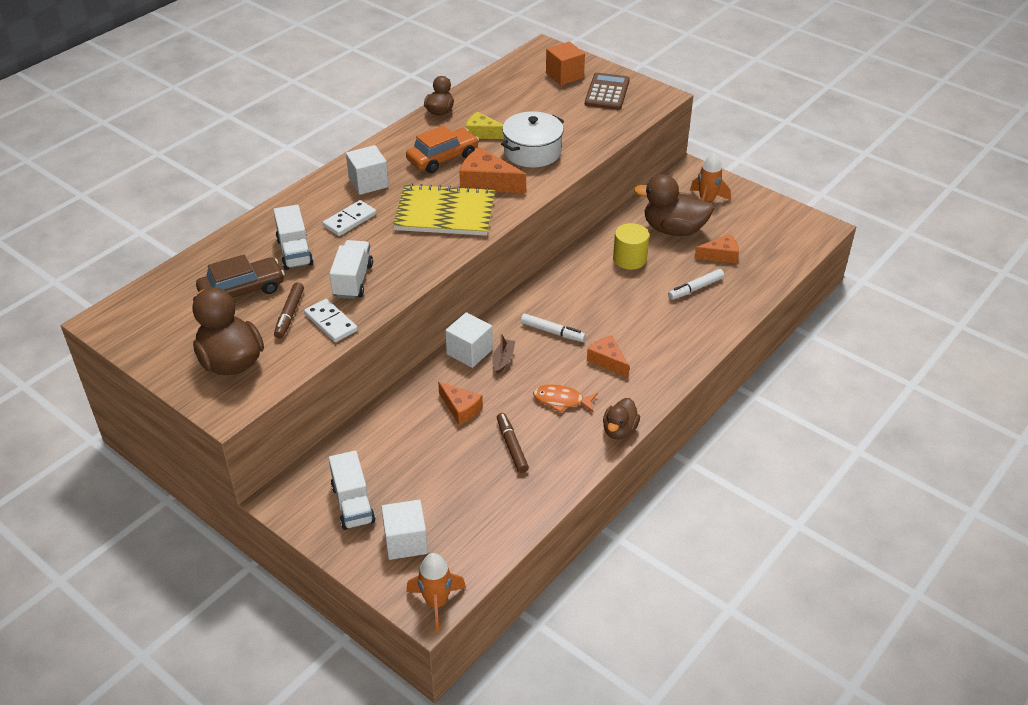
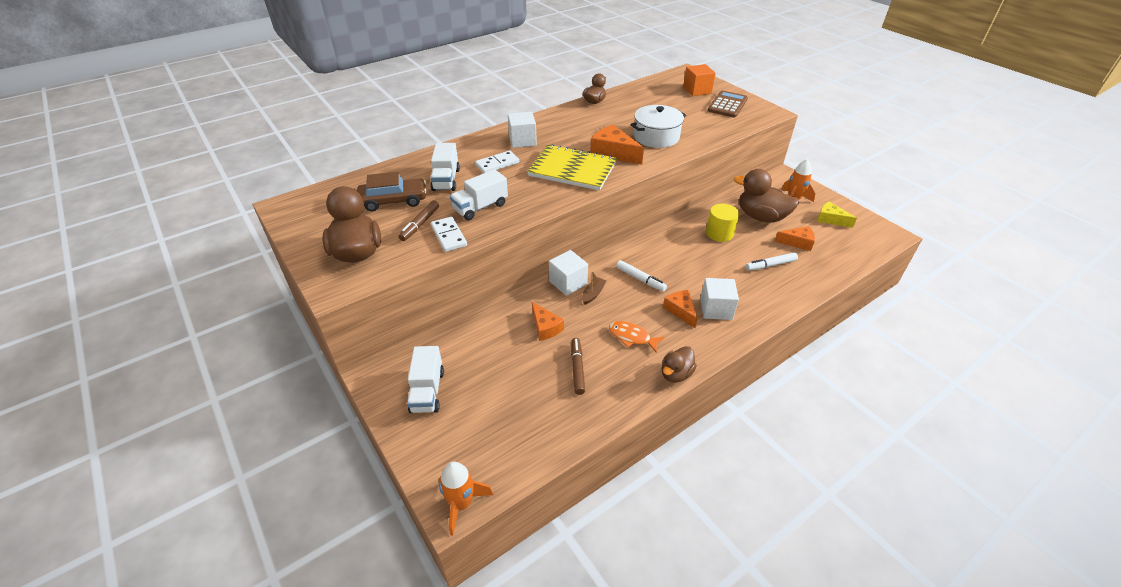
camera: 15 degrees right, 0 degrees up
white truck [329,240,373,299] -> white truck turned 150 degrees counterclockwise [450,169,508,220]
white cube [381,500,428,560] -> white cube moved to [700,278,739,320]
orange car [406,125,479,173] -> none
yellow cheese [466,111,504,139] -> yellow cheese moved to [817,201,857,228]

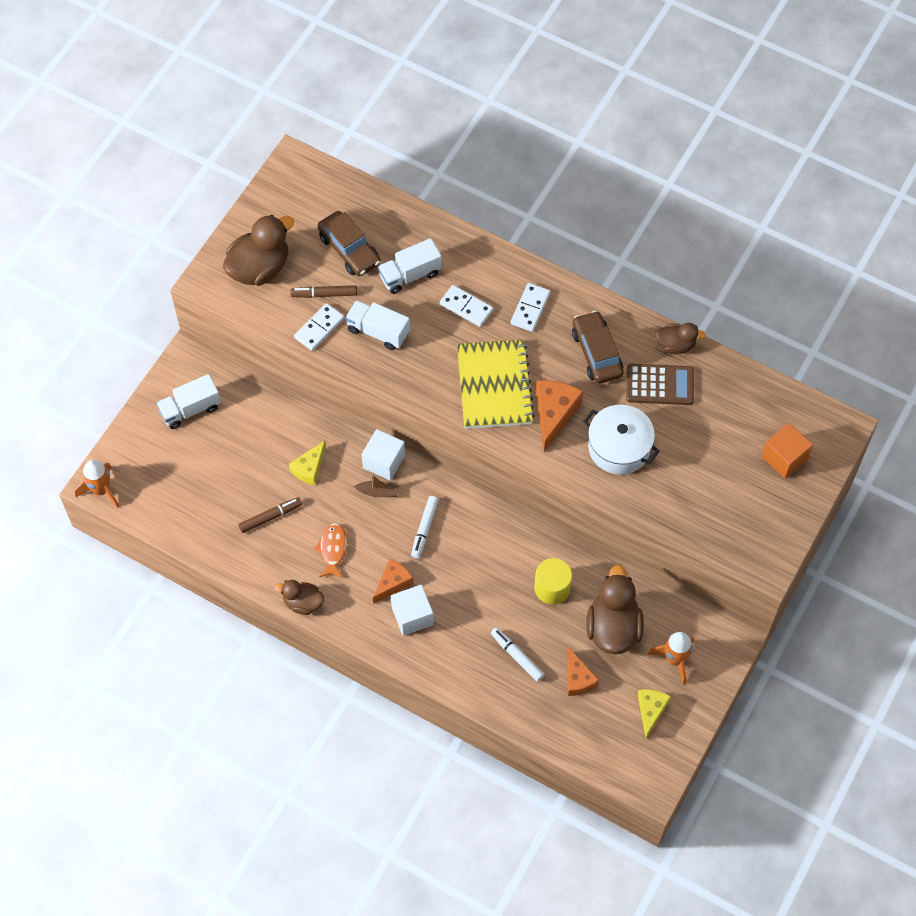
camera: 65 degrees right, 20 degrees up
white cube [508,112,537,148] -> white domino [511,283,550,332]
orange cheese [532,302,564,341] -> yellow cheese [289,441,326,485]
brown calculator [708,91,748,118] -> brown calculator moved to [626,364,694,405]
none -> brown car [572,311,623,384]

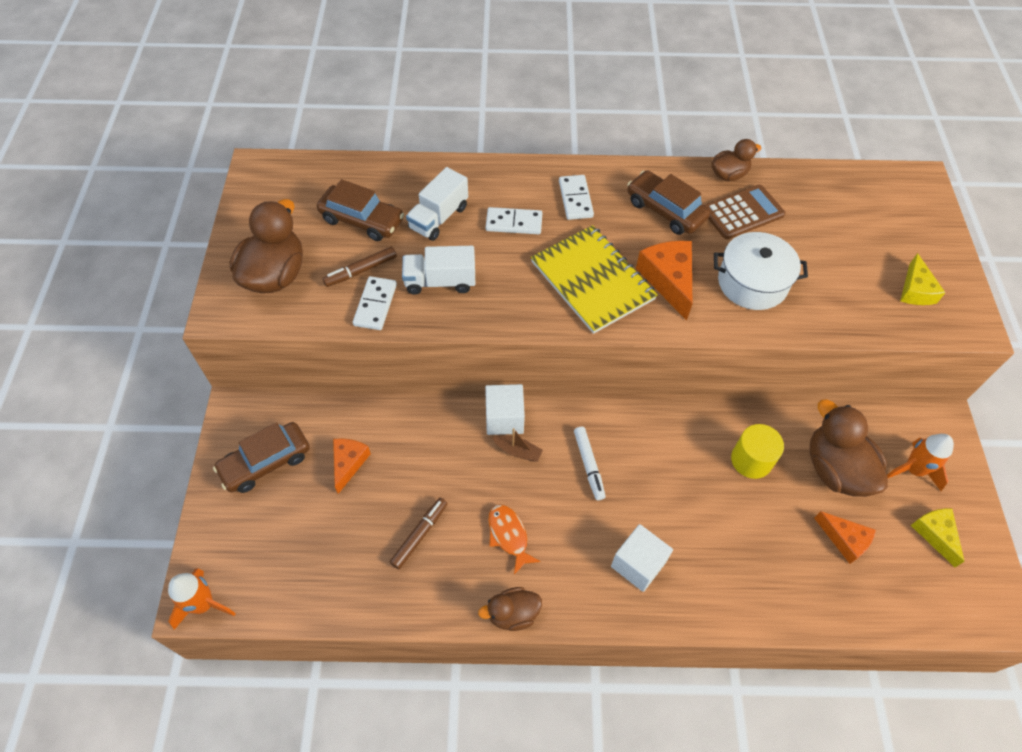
camera: 30 degrees left, 5 degrees down
white truck [156,374,221,429] -> brown car [213,422,310,493]
yellow cheese [289,441,326,485] -> yellow cheese moved to [900,253,946,305]
brown boat [354,475,399,497] -> brown boat turned 45 degrees clockwise [492,428,543,462]
orange cheese [373,559,413,604] -> orange cheese moved to [333,438,371,494]
white marker [491,627,544,682] -> none
orange cube [762,423,813,478] -> none

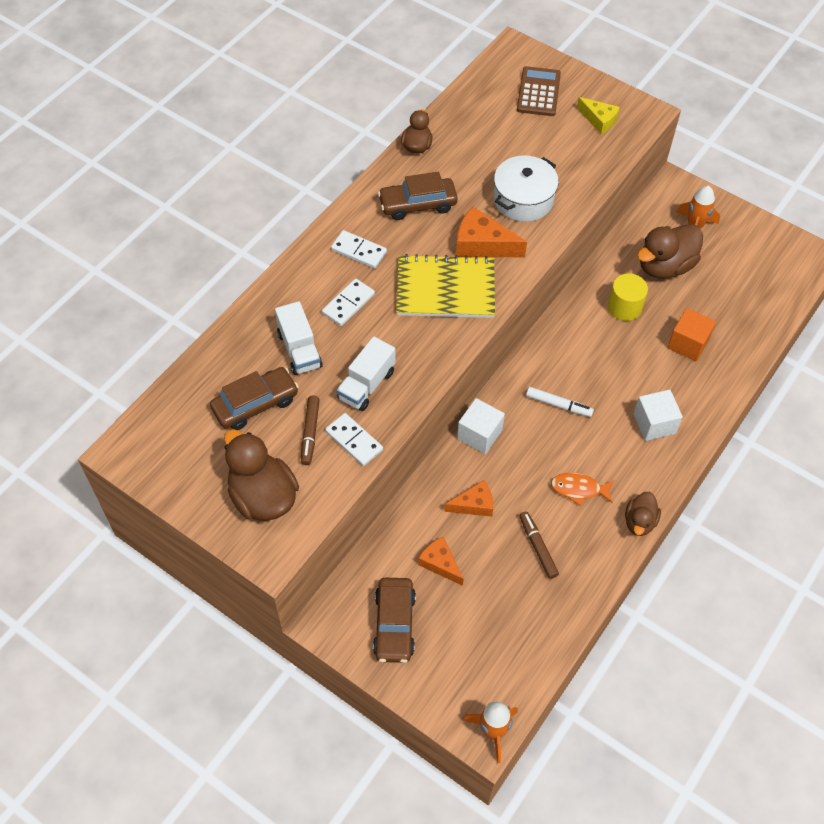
camera: 55 degrees left, 0 degrees up
brown boat [492,428,543,462] -> none
brown calculator [704,185,785,239] -> brown calculator moved to [517,66,561,116]
brown duck [810,399,888,497] -> brown duck turned 45 degrees counterclockwise [637,224,703,279]
orange cheese [814,511,876,564] -> orange cheese moved to [444,480,493,517]
yellow cheese [911,509,965,567] -> none
none -> orange cube [667,308,716,361]

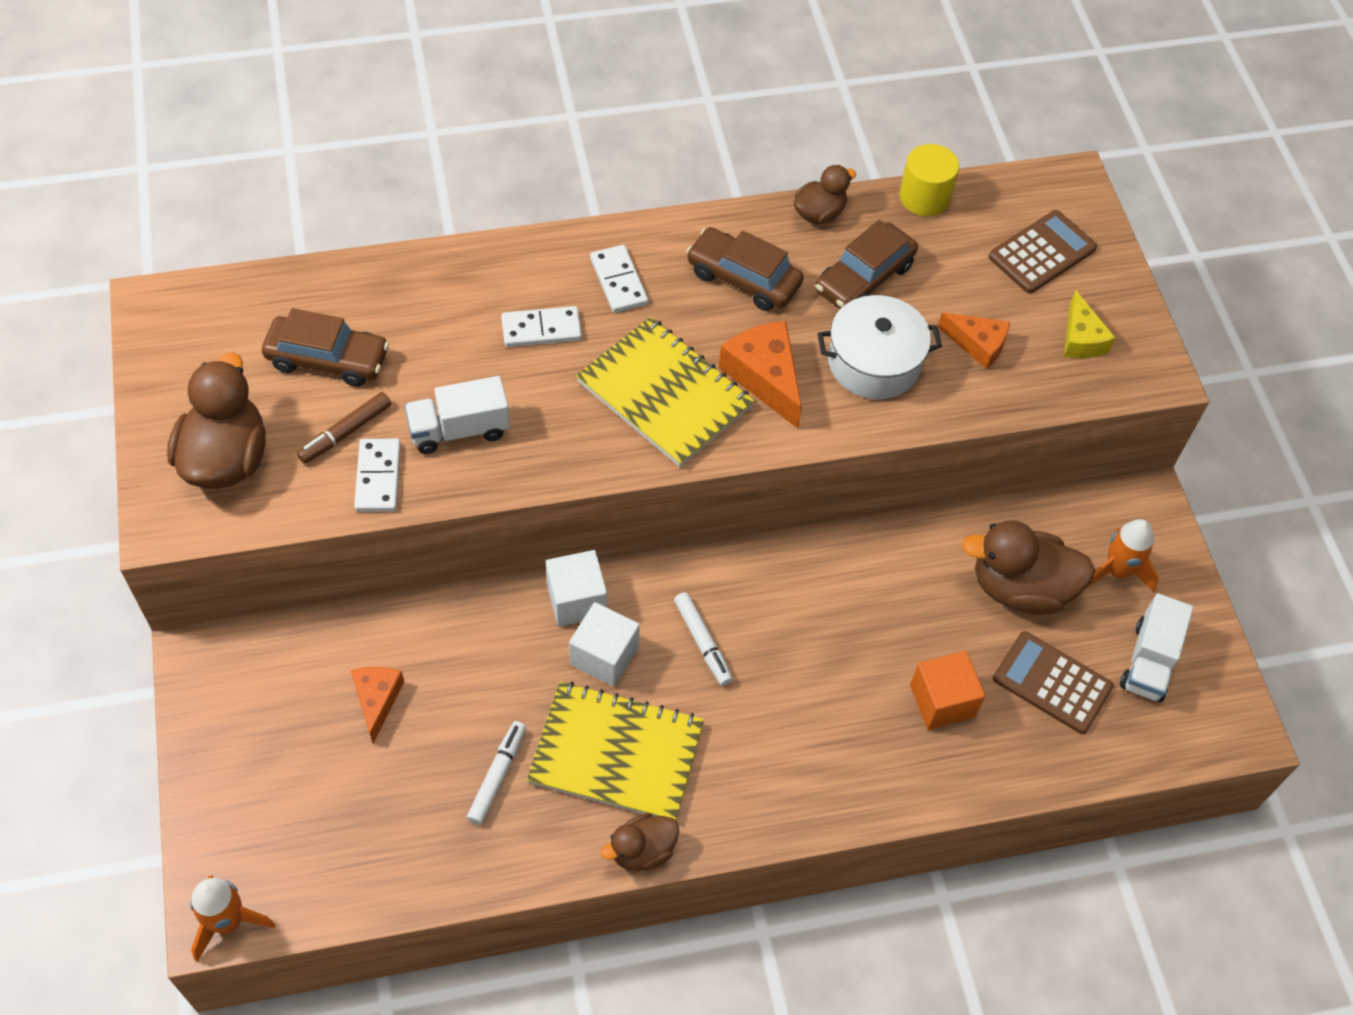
camera: 40 degrees right, 0 degrees up
white truck [275,301,323,375] -> white truck moved to [1120,593,1193,702]
brown car [373,578,416,663] -> brown car moved to [815,220,918,309]
orange cheese [444,480,493,517] -> orange cheese moved to [938,312,1010,369]
brown marker [519,511,559,579] -> white marker [467,721,526,825]
orange fish [551,473,614,506] -> yellow notebook [527,682,704,821]
yellow cylinder [608,273,648,321] -> yellow cylinder moved to [899,144,959,216]
white cube [633,390,683,441] -> white cube moved to [569,602,640,686]
none -> brown calculator [993,631,1114,734]

